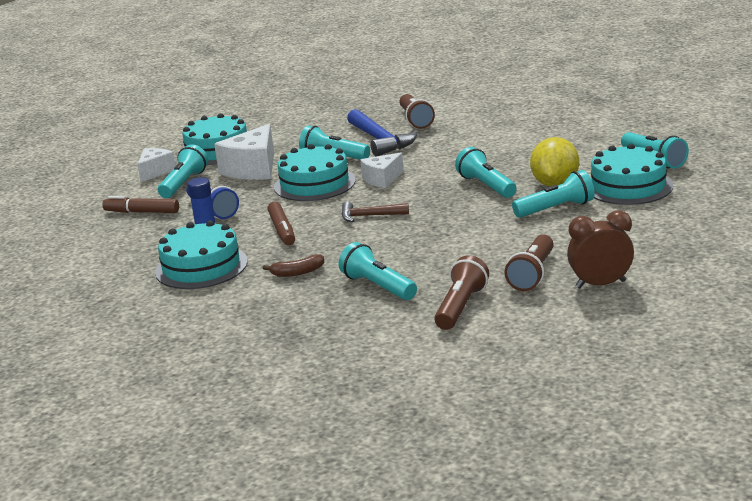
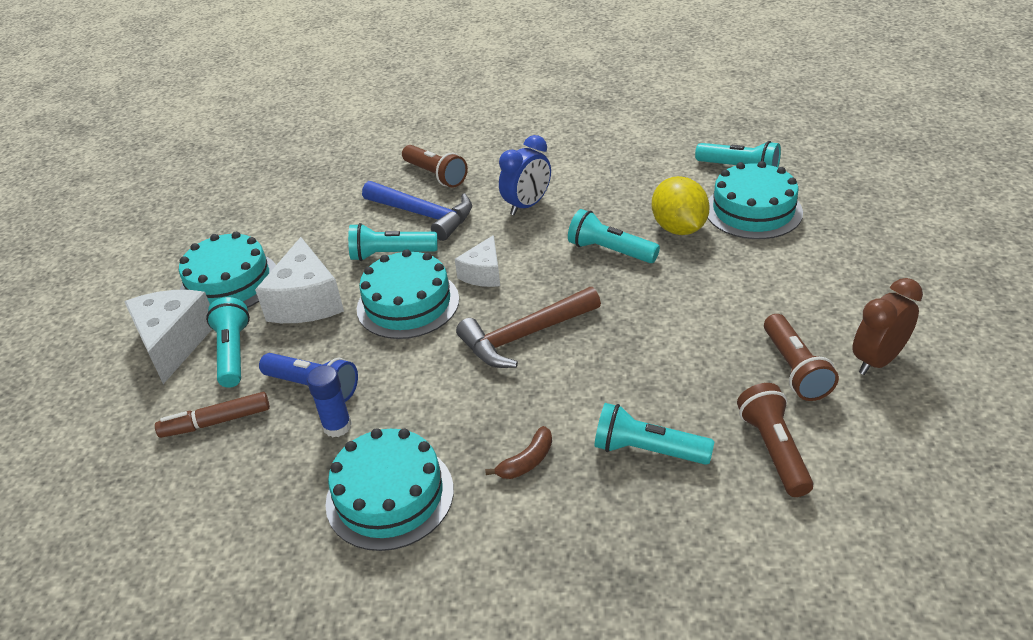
camera: 30 degrees left, 15 degrees up
white cheese [137,148,176,182] -> white cheese [124,290,212,384], size x1.64
brown marker [267,202,295,245] -> none
brown hammer [342,201,409,222] -> brown hammer [456,287,601,368], size x1.70
turquoise flashlight [512,170,595,218] -> none
none -> blue clock [499,135,551,215]

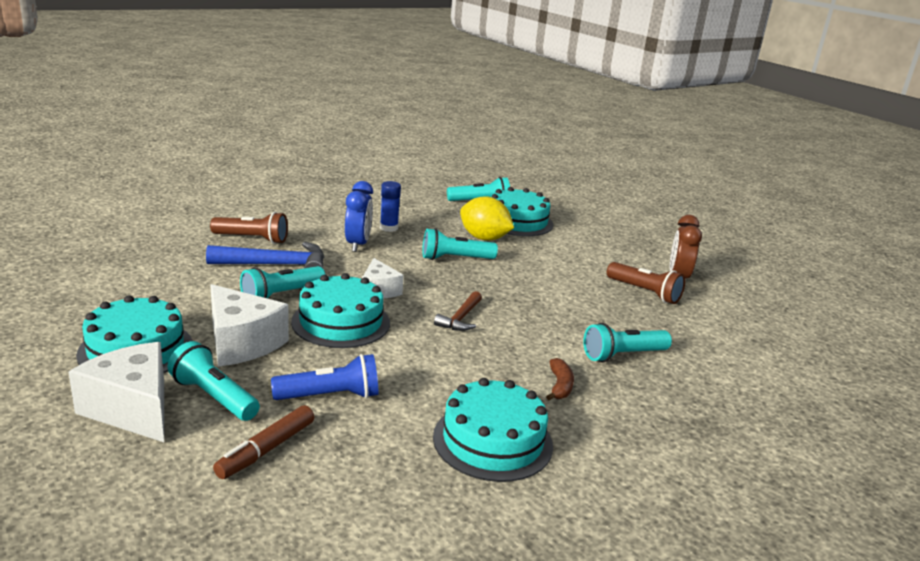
camera: 45 degrees left, 15 degrees down
blue glue stick [307,365,352,437] -> blue glue stick moved to [380,181,401,232]
brown hammer [456,287,601,368] -> brown hammer [434,291,482,331], size x0.59
brown flashlight [737,383,813,497] -> none

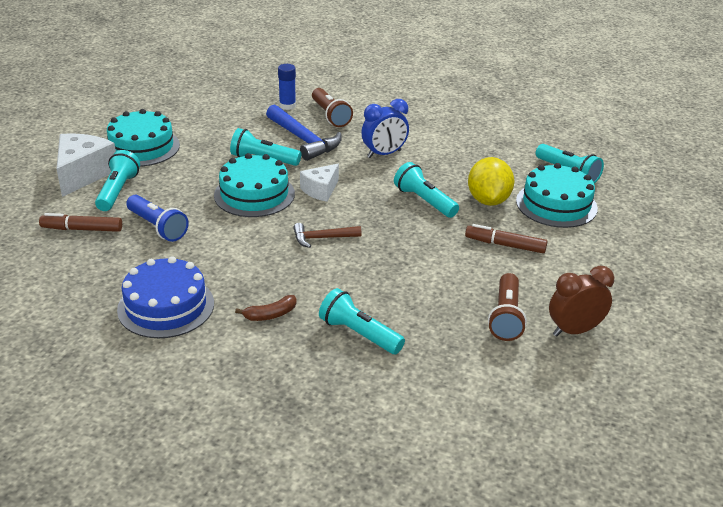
camera: 60 degrees right, 10 degrees up
white cheese [210,284,289,367] -> none
blue glue stick [380,181,401,232] -> blue glue stick moved to [278,64,296,110]
turquoise cake [433,378,553,482] -> blue cake [117,256,214,338]
none -> brown marker [465,224,548,253]

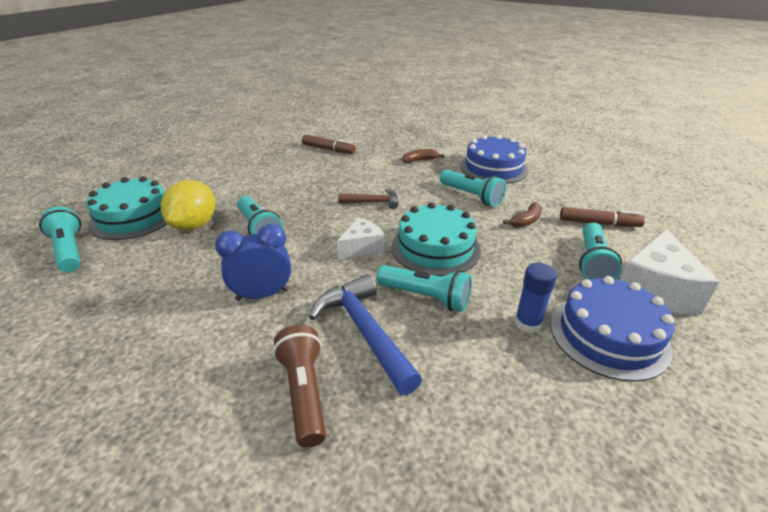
camera: 170 degrees left, 0 degrees up
turquoise cake [107,109,180,167] -> blue cake [550,276,674,382]
blue flashlight [126,195,189,242] -> brown banana [503,202,542,228]
blue glue stick [278,64,296,110] -> blue glue stick moved to [514,263,557,333]
turquoise flashlight [319,288,405,354] -> turquoise flashlight moved to [440,170,506,207]
brown marker [465,224,548,253] -> brown marker moved to [302,135,356,154]
brown flashlight [488,273,527,341] -> none
brown clock [549,266,614,337] -> none

